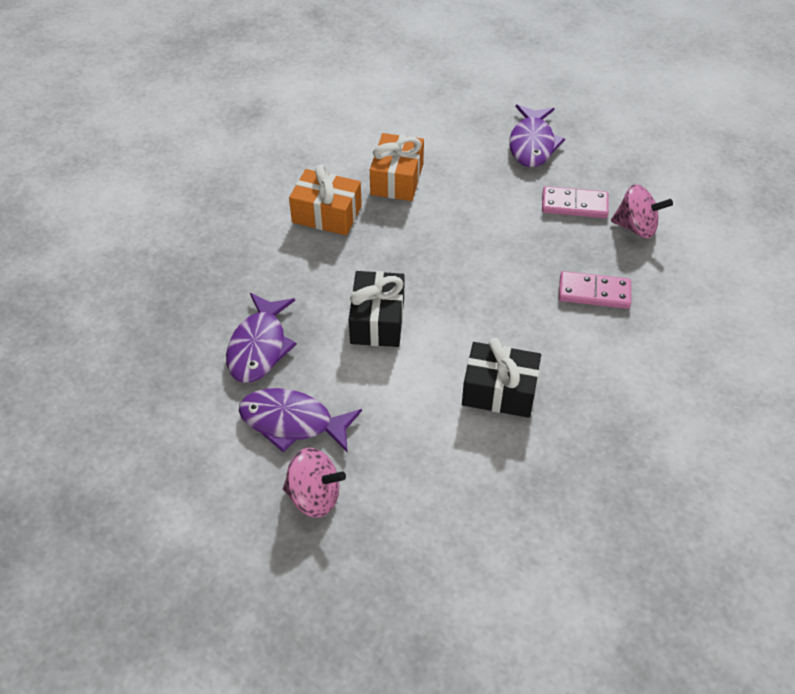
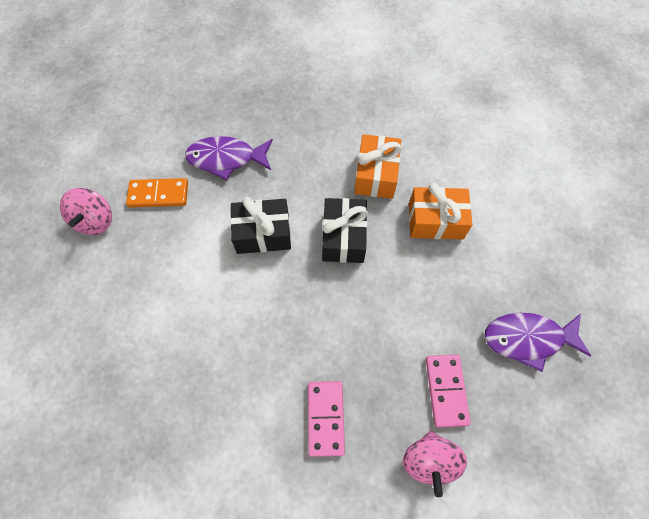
camera: 80 degrees right, 15 degrees up
purple fish [239,388,362,453] -> orange domino [126,178,188,207]
black gift [462,338,541,418] -> black gift moved to [322,198,368,263]

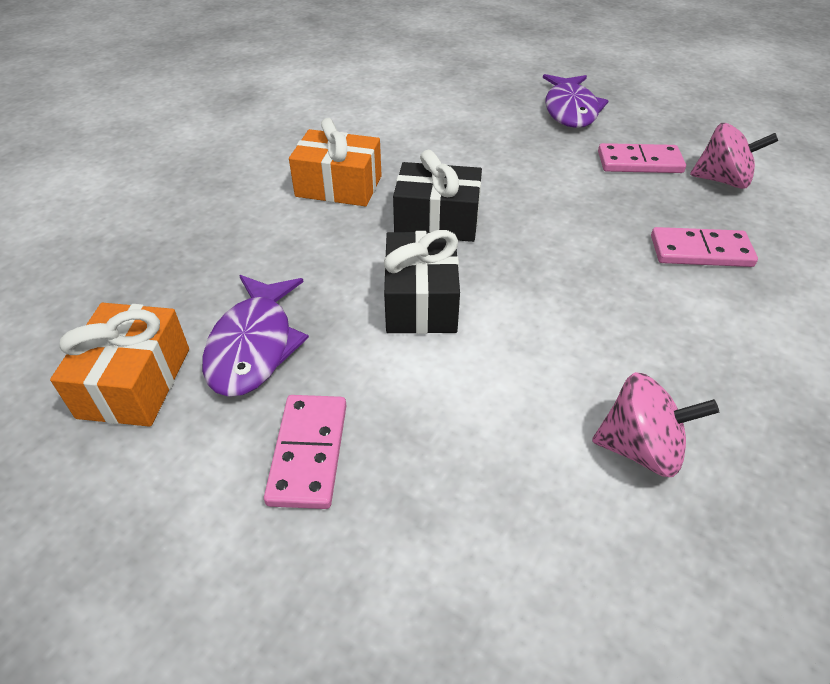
camera: 85 degrees left, 20 degrees down
pink spinning top [60,188,112,235] -> pink spinning top moved to [592,372,719,477]
orange domino [126,178,188,207] -> pink domino [264,395,347,509]
orange gift [409,183,472,240] -> orange gift moved to [50,303,189,427]

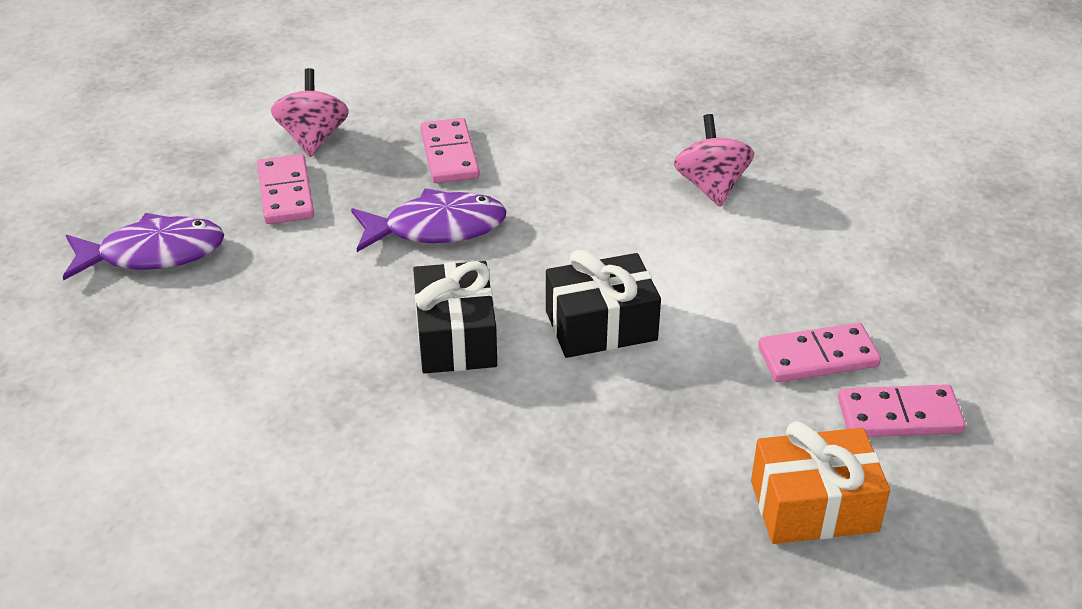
camera: 105 degrees left, 5 degrees down
purple fish [202,275,309,397] -> purple fish moved to [351,188,507,252]
orange gift [289,118,382,206] -> none
none -> pink domino [838,384,966,437]

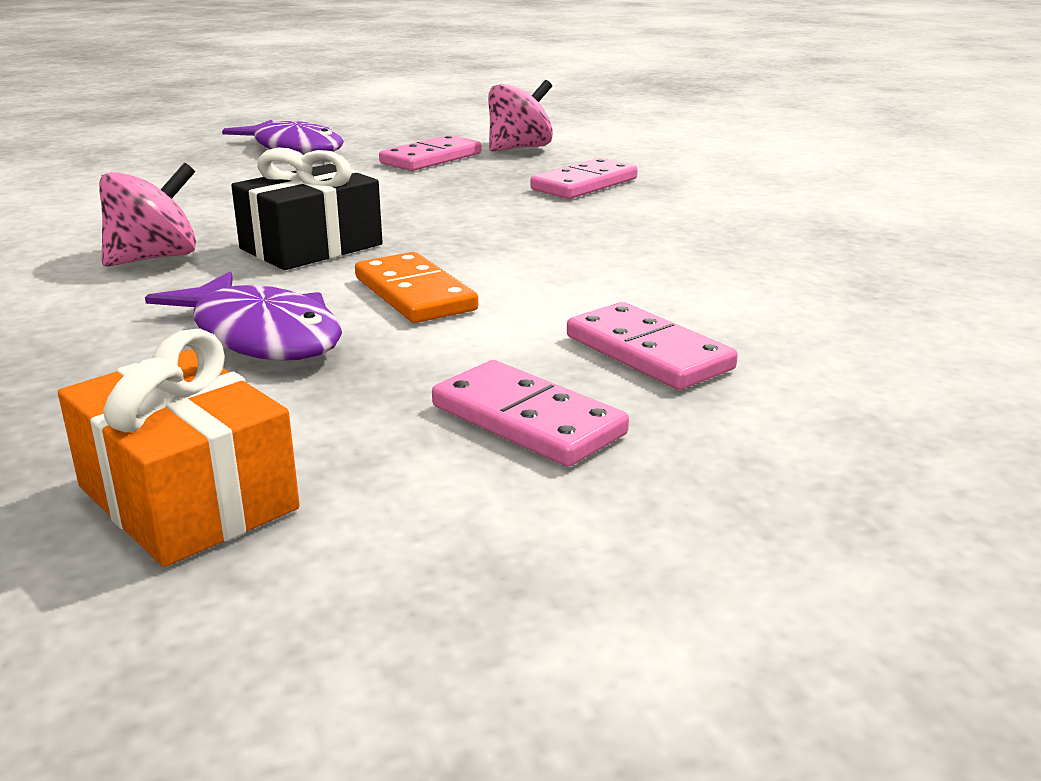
camera: 55 degrees right, 15 degrees down
purple fish [351,188,507,252] -> purple fish moved to [145,272,342,361]
black gift [546,250,661,358] -> orange domino [355,252,478,323]
pink spinning top [674,114,754,207] -> pink spinning top moved to [99,163,196,267]
pink domino [838,384,966,437] -> pink domino moved to [567,302,738,390]

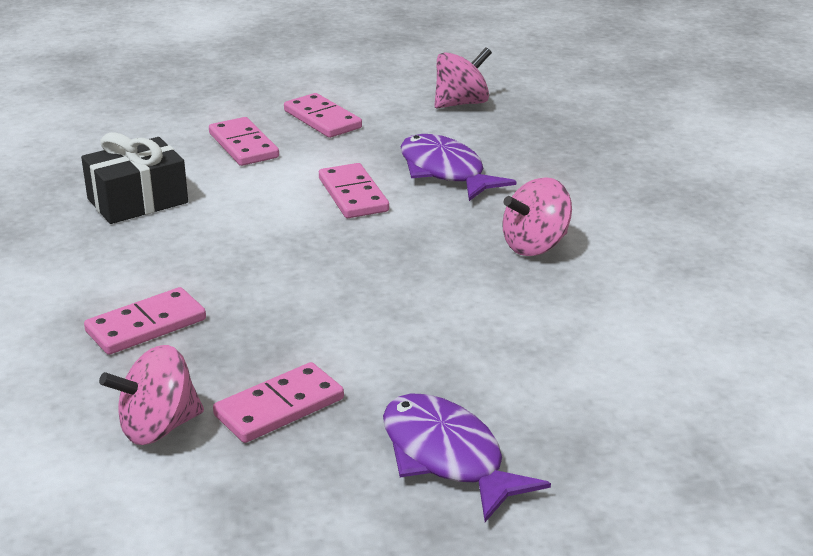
camera: 170 degrees left, 5 degrees up
orange gift [58,329,300,567] -> pink spinning top [434,47,492,108]
black gift [231,147,383,270] -> black gift moved to [81,132,188,224]
orange domino [355,252,478,323] -> pink domino [319,163,389,218]

